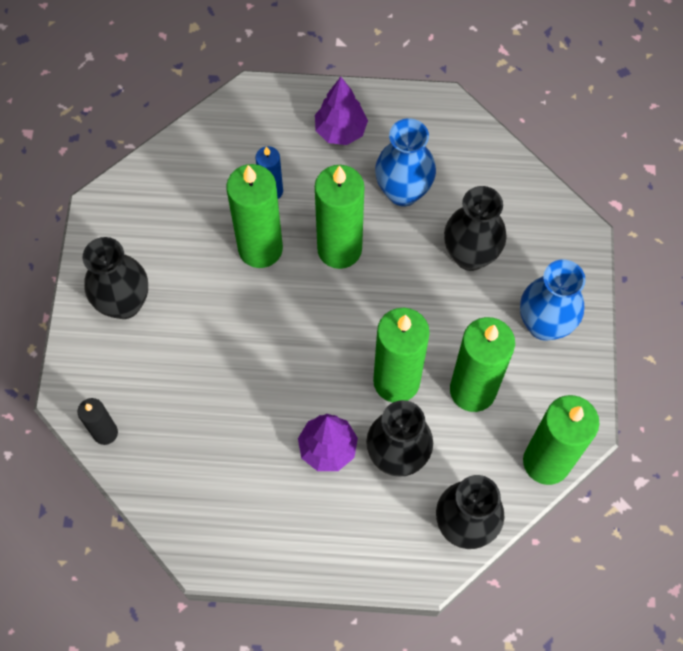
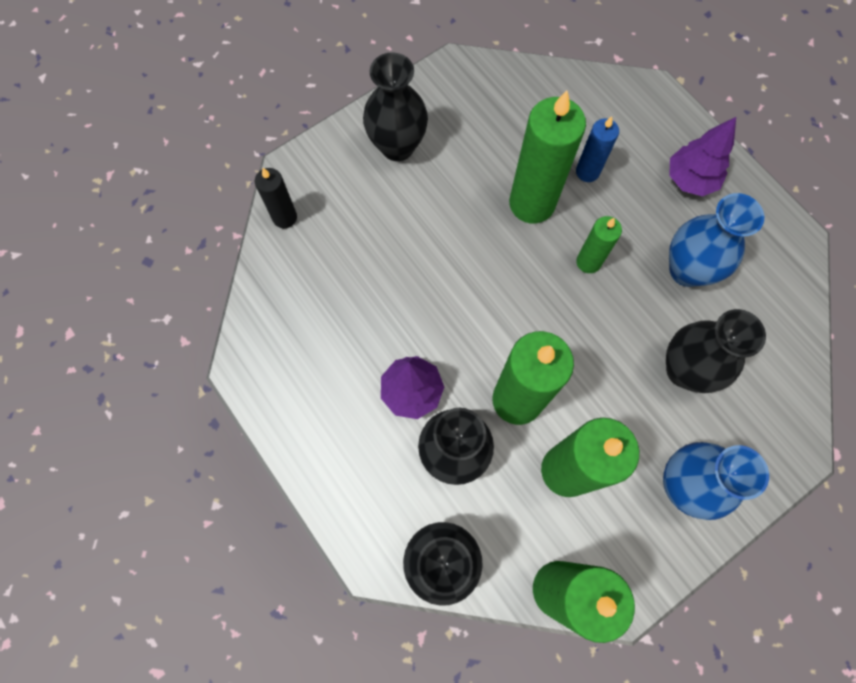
camera: 50 degrees right, 5 degrees up
green candle [315,165,365,269] -> green candle [576,216,622,273], size x0.53

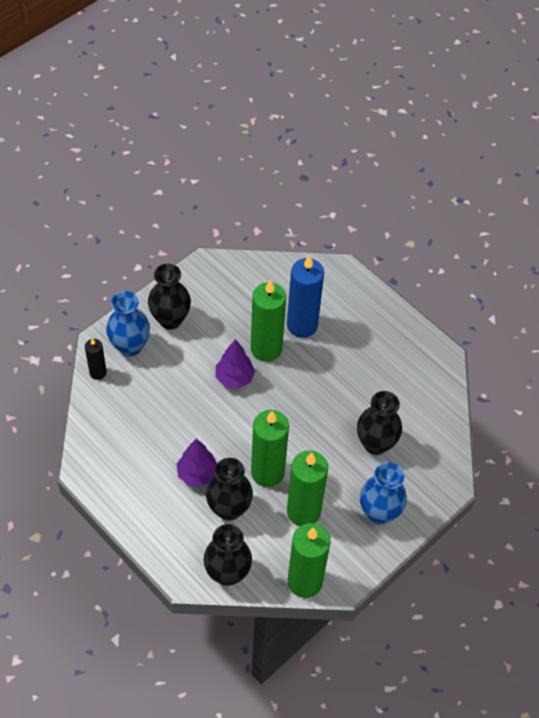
camera: 10 degrees left, 15 degrees down
blue candle [576,116,619,182] -> blue candle [287,255,324,338], size x1.88
green candle [576,216,622,273] -> none
purple tree [669,117,736,196] -> purple tree moved to [215,339,255,389]
blue vase [669,193,764,287] -> blue vase moved to [106,291,150,357]

